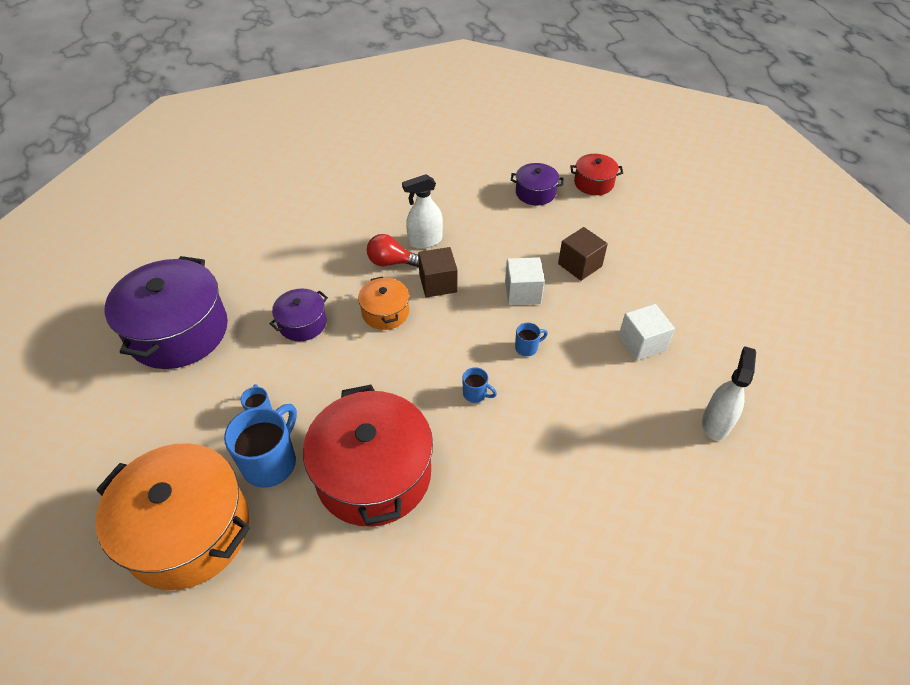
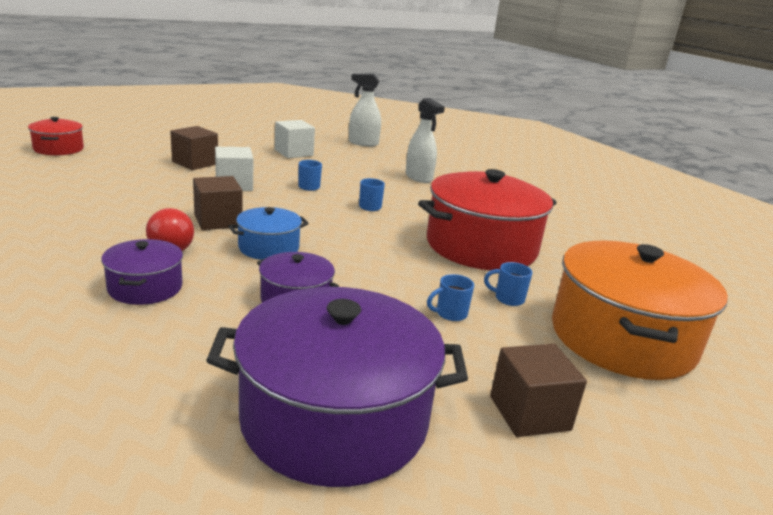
camera: 105 degrees left, 25 degrees down
blue mug [224,404,297,488] -> blue mug [484,262,533,306], size x0.48
orange pot [358,276,409,330] -> blue pot [229,207,309,260]
white spray bottle [402,174,443,249] -> white spray bottle moved to [406,98,445,183]
purple pot [511,163,564,205] -> purple pot moved to [101,239,183,305]
none -> brown cube [490,344,587,437]

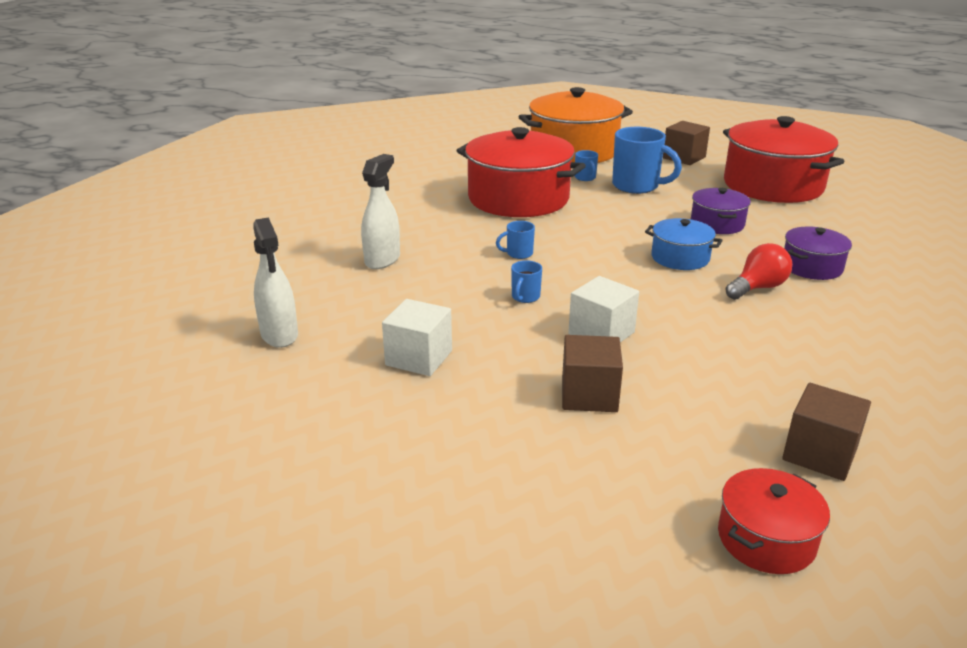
camera: 120 degrees left, 5 degrees up
brown cube [193,176,242,230] -> brown cube moved to [782,383,871,481]
purple pot [206,287,468,487] -> red pot [723,116,845,203]
blue mug [427,274,474,321] -> blue mug [612,127,682,194], size x2.09

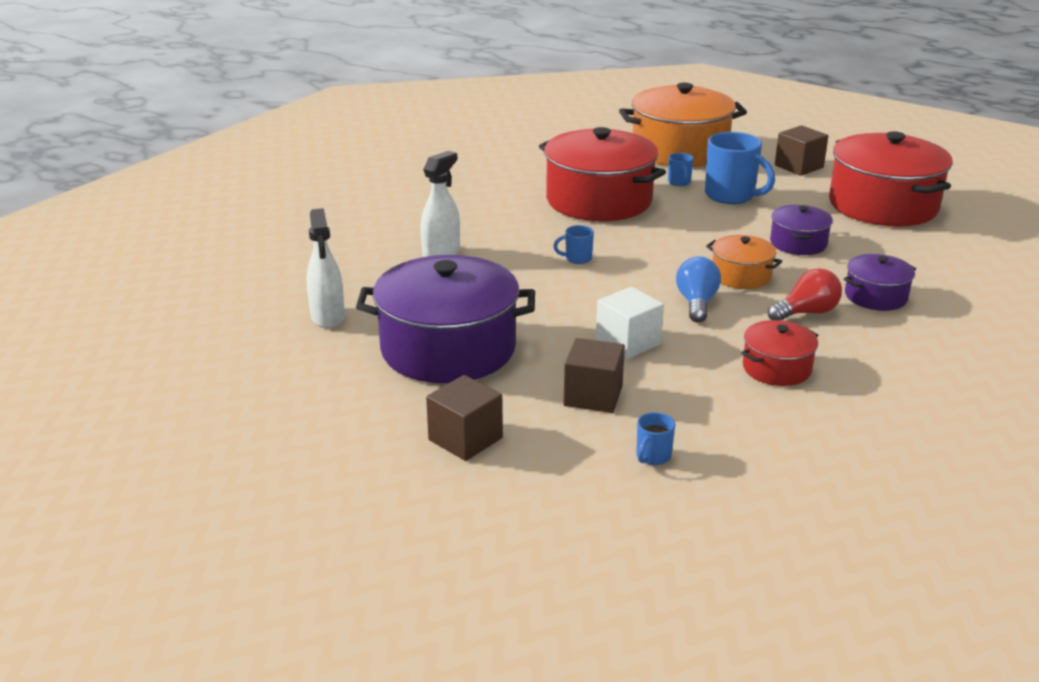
camera: 10 degrees right, 0 degrees up
white cube [382,299,452,376] -> purple pot [356,255,535,383]
blue mug [511,260,542,303] -> blue mug moved to [636,412,675,465]
blue pot [645,218,723,270] -> orange pot [706,235,782,289]
red pot [718,468,830,574] -> red pot moved to [741,320,818,386]
brown cube [782,383,871,481] -> brown cube moved to [426,375,503,461]
none -> blue light bulb [676,256,721,323]

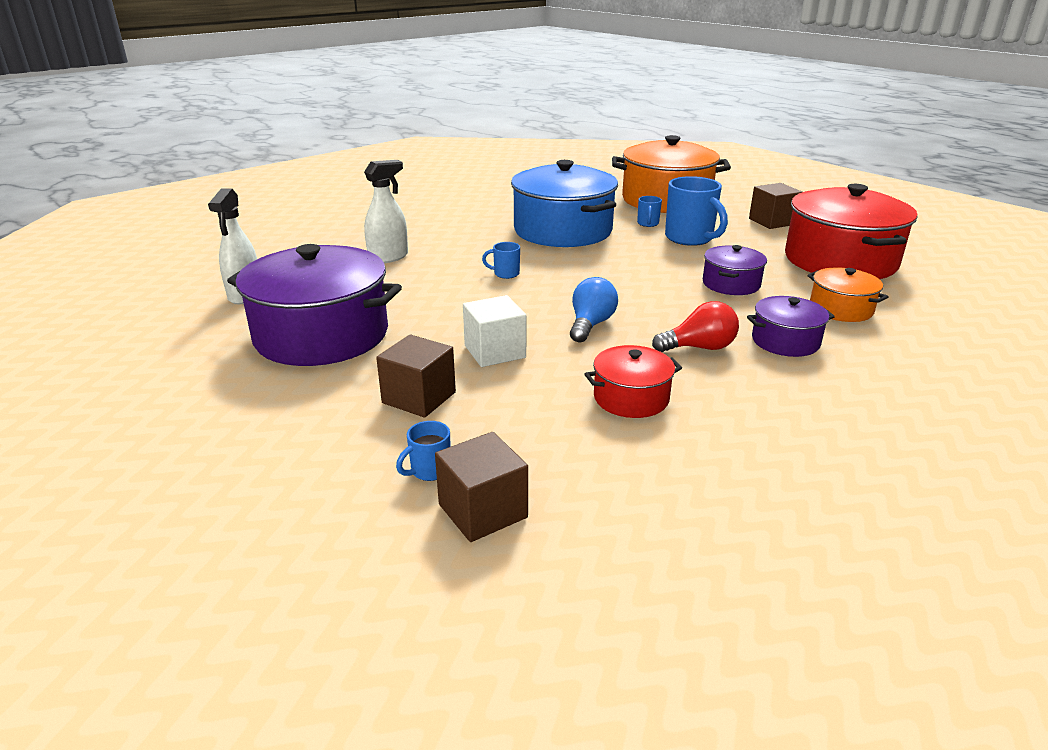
camera: 15 degrees right, 0 degrees up
brown cube [426,375,503,461] -> brown cube moved to [435,432,528,542]
red pot [539,127,666,221] -> blue pot [511,160,618,247]
orange pot [706,235,782,289] -> orange pot moved to [808,267,888,322]

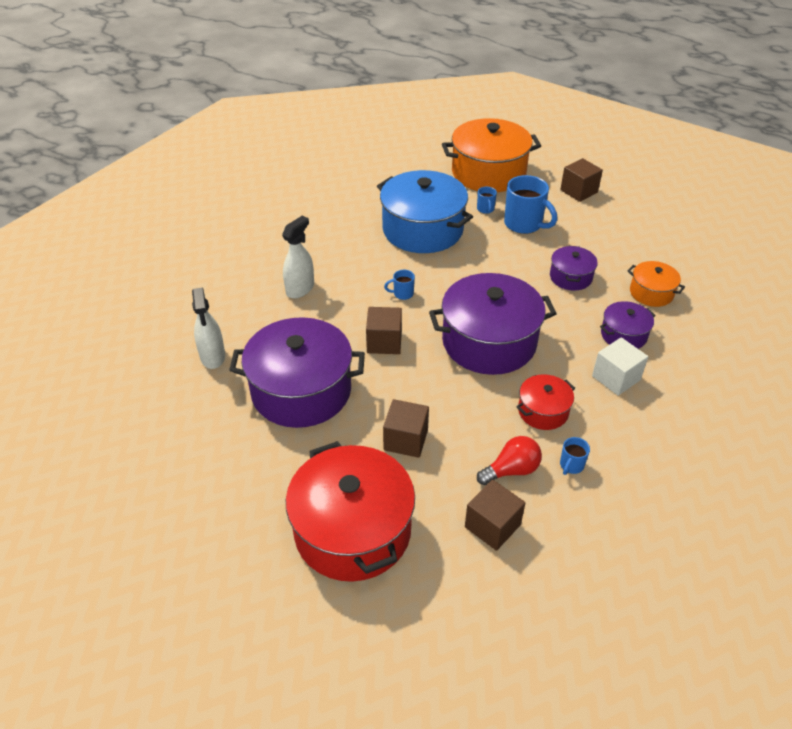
camera: 15 degrees left, 15 degrees up
blue mug [396,421,451,481] -> blue mug moved to [560,437,590,475]
white cube [463,295,526,367] -> white cube moved to [592,337,648,396]
blue light bulb [570,277,618,342] -> purple pot [429,273,557,375]
red light bulb [652,301,739,352] -> red light bulb moved to [477,436,542,485]
red pot [785,184,918,279] -> red pot moved to [286,441,415,582]
none -> brown cube [366,307,402,354]

